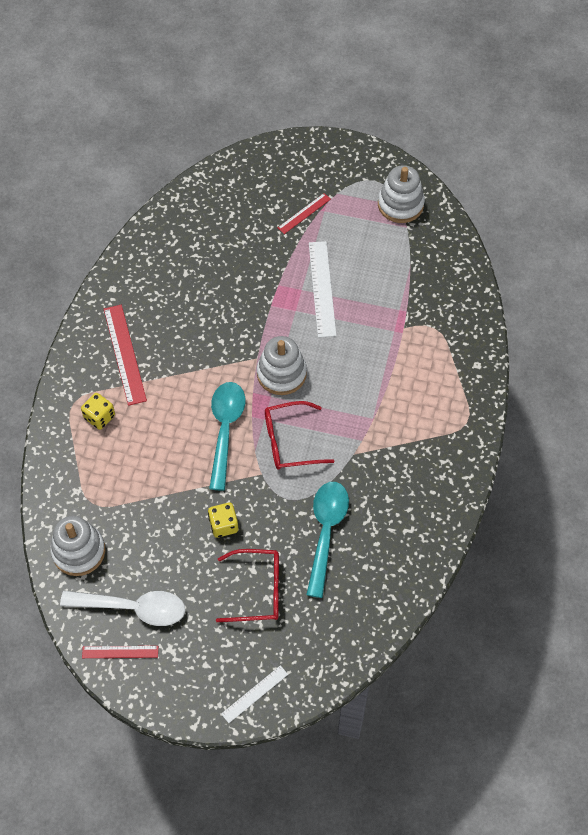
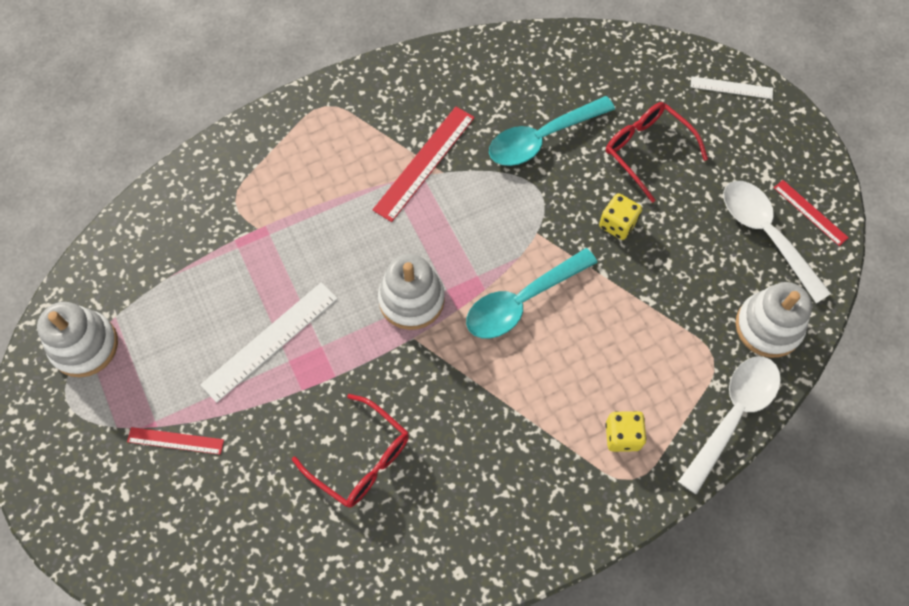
camera: 130 degrees left, 5 degrees up
red ruler [104,305,147,406] -> red ruler moved to [372,106,475,222]
red glasses [265,401,334,470] -> red glasses moved to [292,394,409,508]
none -> white spoon [678,356,781,494]

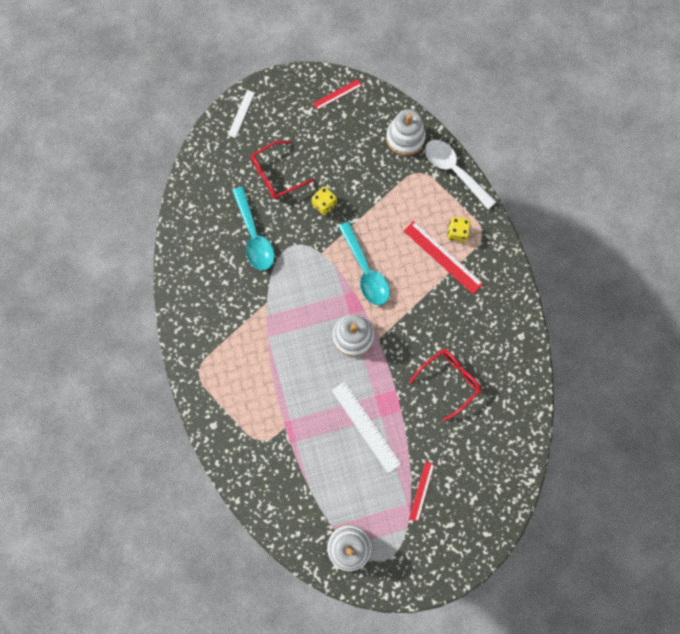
camera: 80 degrees left, 10 degrees up
red ruler [372,106,475,222] -> red ruler moved to [404,221,483,294]
white spoon [723,181,831,303] -> none

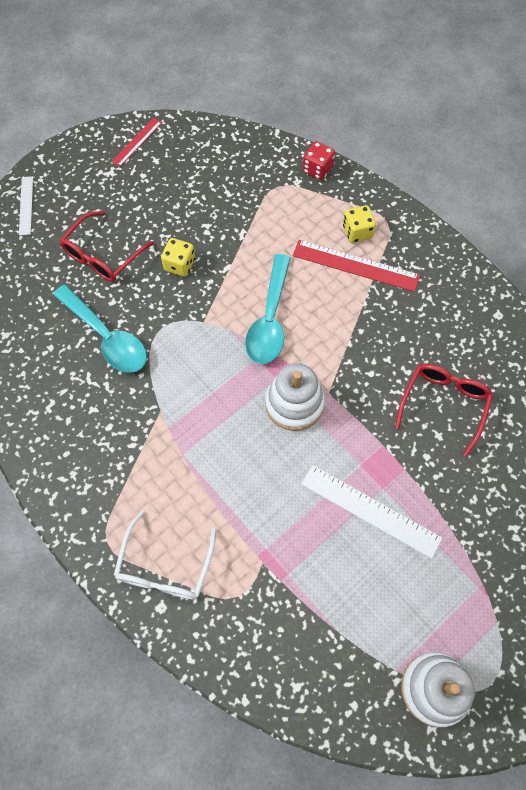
camera: 25 degrees left, 10 degrees down
turquoise spoon [338,222,390,305] -> turquoise spoon turned 60 degrees clockwise [245,254,291,364]
white stacking toy [386,109,426,156] -> none
red ruler [409,461,434,522] -> none
white spoon [425,140,496,209] -> red dice [303,141,335,180]
none -> white glasses [114,511,216,600]

